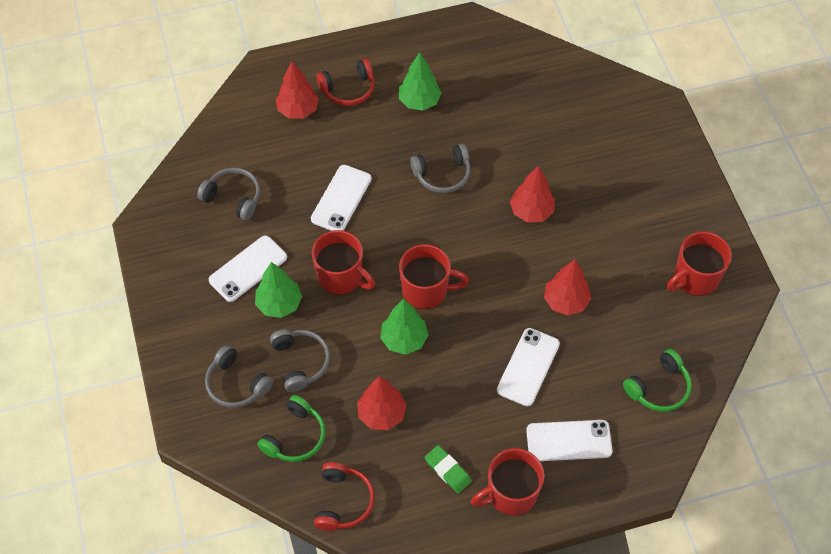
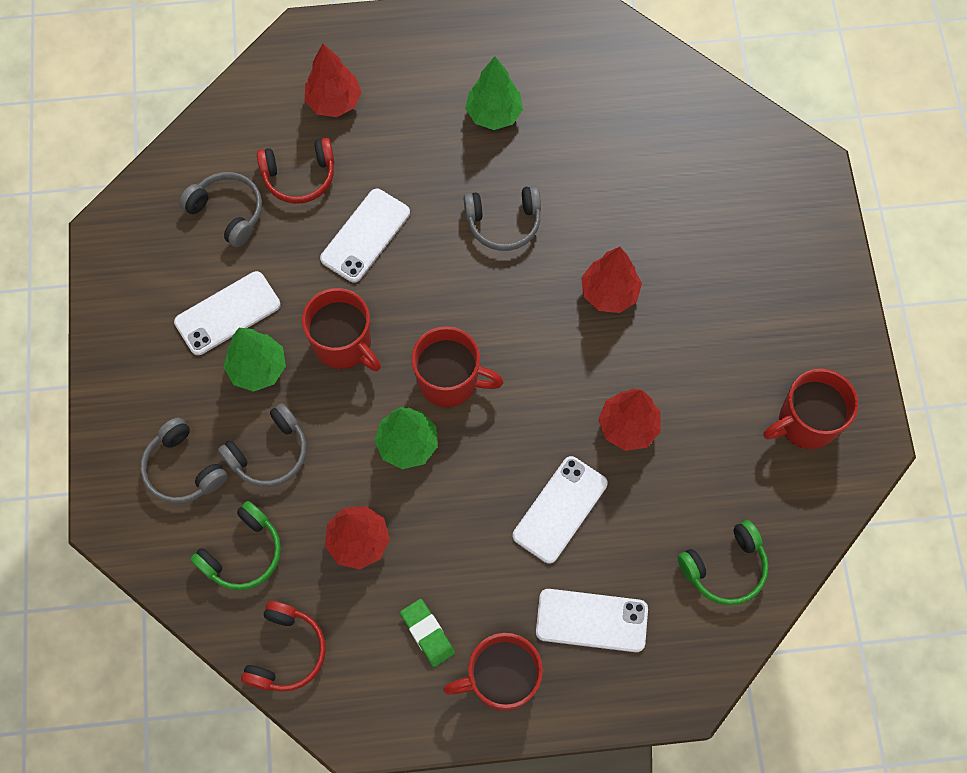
camera: 10 degrees right, 10 degrees up
grey headphones [270,329,330,392] -> grey headphones turned 60 degrees clockwise [218,403,306,487]
red headphones [316,58,375,106] -> red headphones moved to [257,138,334,204]

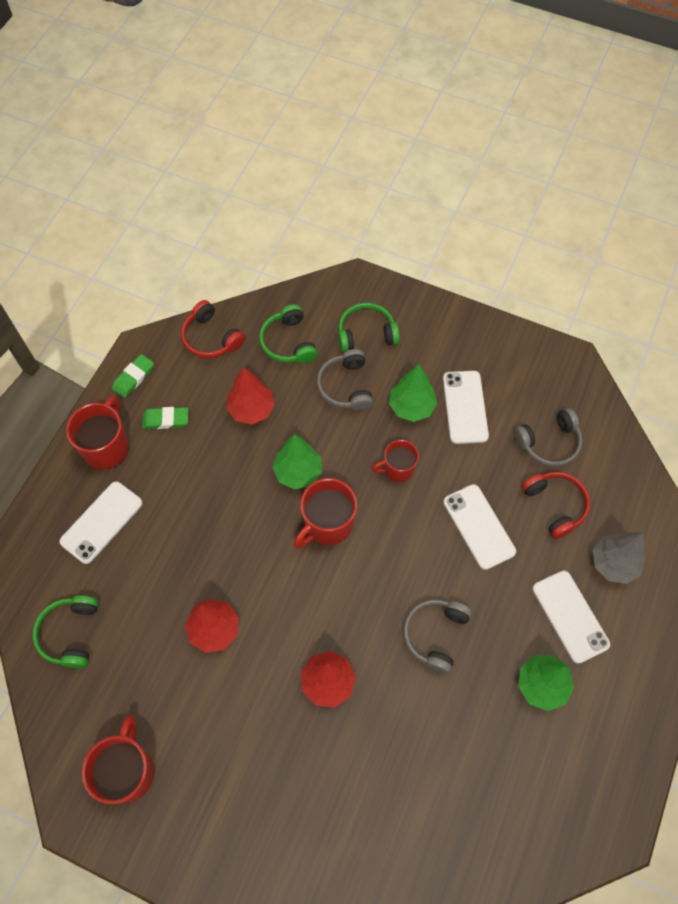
camera: 120 degrees right, 5 degrees down
grey headphones [140,417,228,504] -> green headphones [338,303,400,353]
red headphones [257,138,334,204] -> red headphones turned 135 degrees clockwise [522,472,590,539]
red mug [302,288,381,372] -> red mug [372,440,419,482], size x0.64
red tree [305,43,361,117] -> grey tree [593,532,646,584]
white phone [513,456,608,564] -> white phone moved to [533,571,610,664]
none -> green eraser [112,354,154,398]

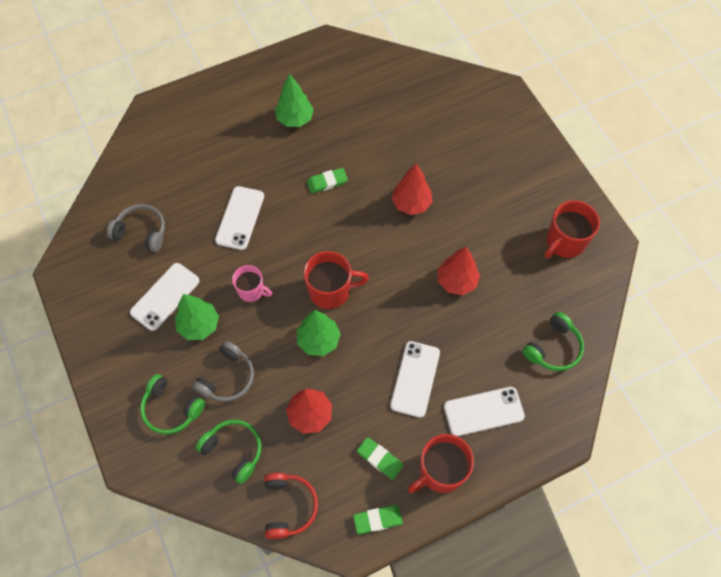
camera: 140 degrees left, 0 degrees up
green headphones [259,304,318,363] -> green headphones turned 75 degrees counterclockwise [196,420,262,484]
red mug [372,440,419,482] -> pink mug [232,265,272,302]
grey headphones [403,600,472,674] -> green eraser [307,168,348,194]
red headphones [522,472,590,539] -> none
white phone [533,571,610,664] -> white phone moved to [390,341,440,418]
grey tree [593,532,646,584] -> none

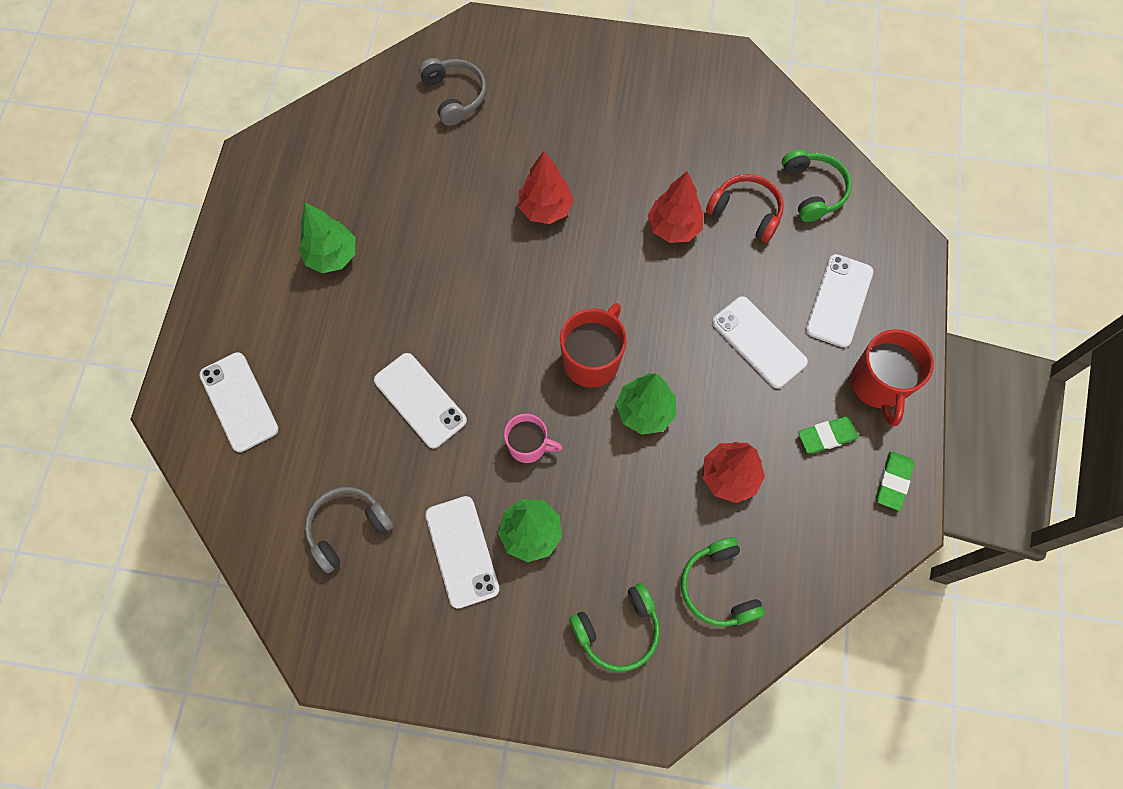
camera: 55 degrees left, 5 degrees up
grey headphones [192,341,254,402] -> grey headphones moved to [419,58,486,126]
green headphones [196,420,262,484] -> green headphones turned 90 degrees counterclockwise [681,537,765,627]
pink mug [232,265,272,302] -> pink mug turned 45 degrees clockwise [504,414,563,463]
red headphones [264,473,318,539] -> red headphones moved to [706,174,784,243]
green eraser [307,168,348,194] -> none
red mug [545,200,600,258] -> none
none -> white phone [199,352,279,452]

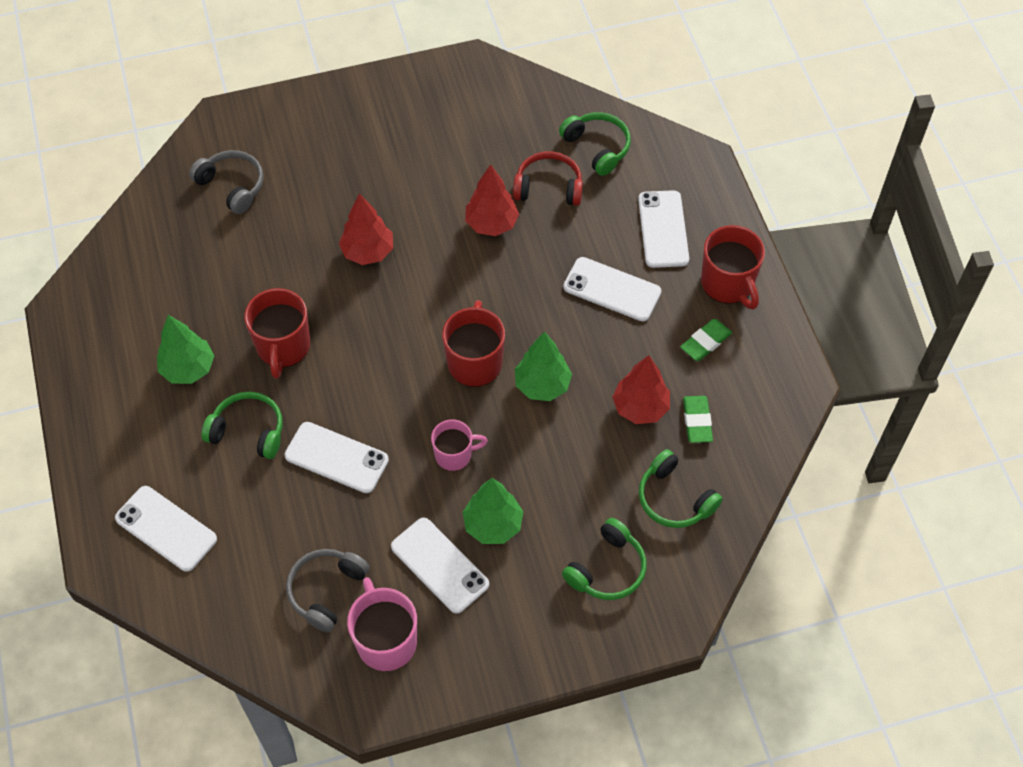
camera: 25 degrees left, 10 degrees down
green eraser [876,451,914,511] -> green eraser moved to [683,396,713,443]
none -> green headphones [202,392,283,459]
none -> red mug [244,288,310,379]
none -> pink mug [347,577,417,671]

